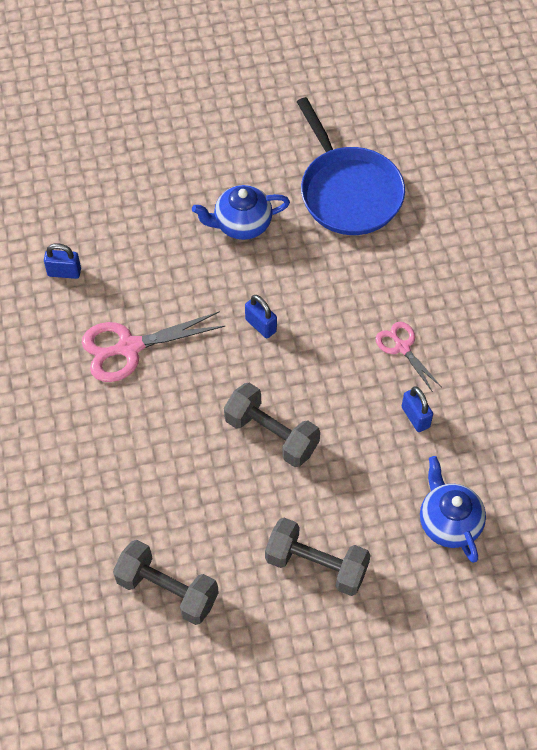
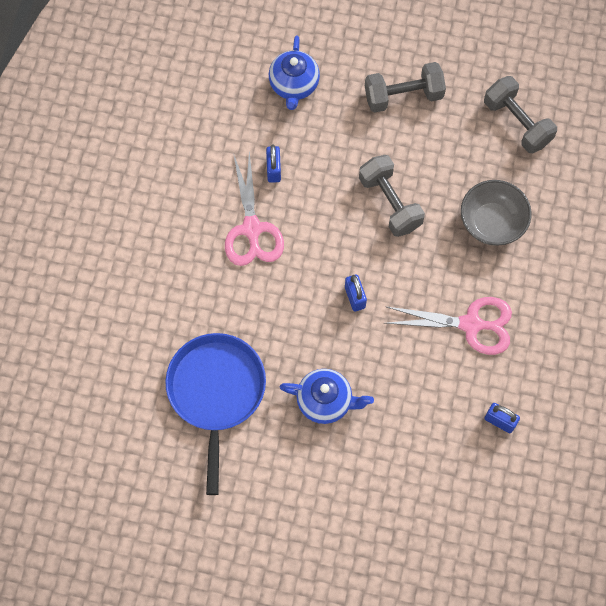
camera: 155 degrees left, 10 degrees up
grey dumbbell [265,518,371,596] -> grey dumbbell turned 60 degrees counterclockwise [365,62,446,113]
pink scissors [376,322,441,392] -> pink scissors [225,152,284,266], size x1.68
none -> grey bowl [461,180,532,246]

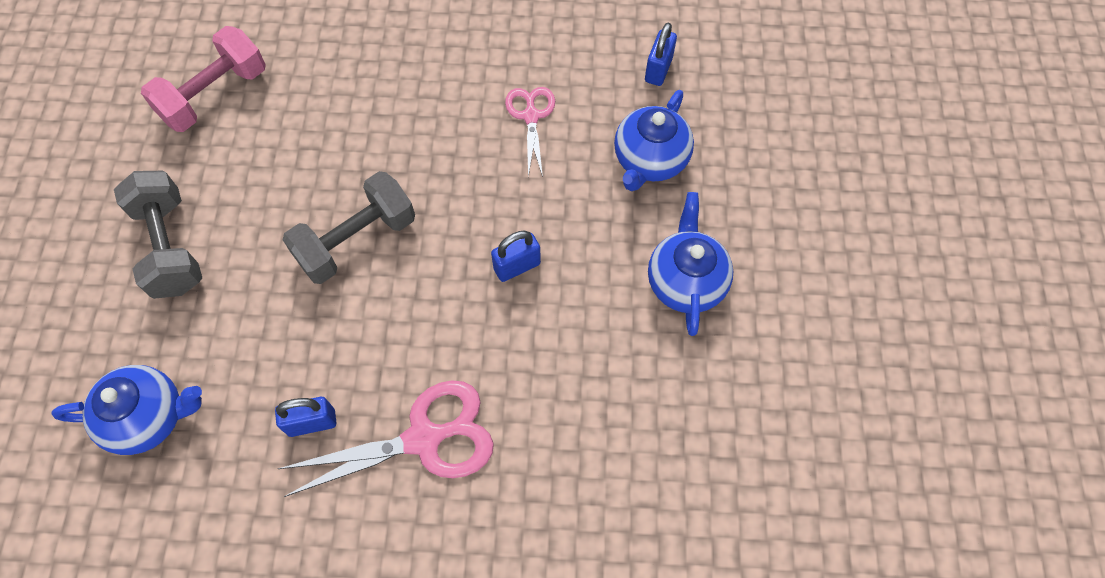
camera: 100 degrees left, 5 degrees down
blue pan [165,333,266,495] -> none
pink scissors [385,297,512,355] -> pink scissors [505,87,555,177], size x0.60
grey bowl [461,180,532,246] -> none
grey dumbbell [484,76,557,153] -> pink dumbbell [141,26,266,132]
none -> blue teapot [614,90,694,191]

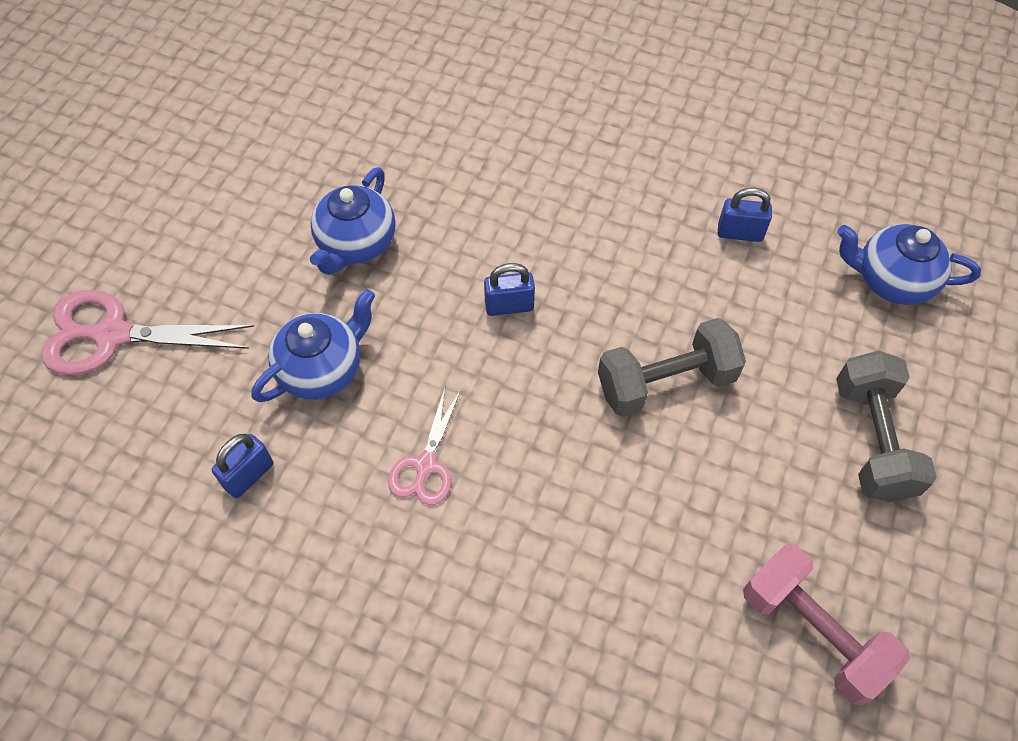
camera: 160 degrees left, 5 degrees down
pink dumbbell [141,26,266,132] -> pink dumbbell turned 75 degrees clockwise [743,544,910,705]
pink scissors [278,380,494,497] -> pink scissors moved to [41,290,254,375]

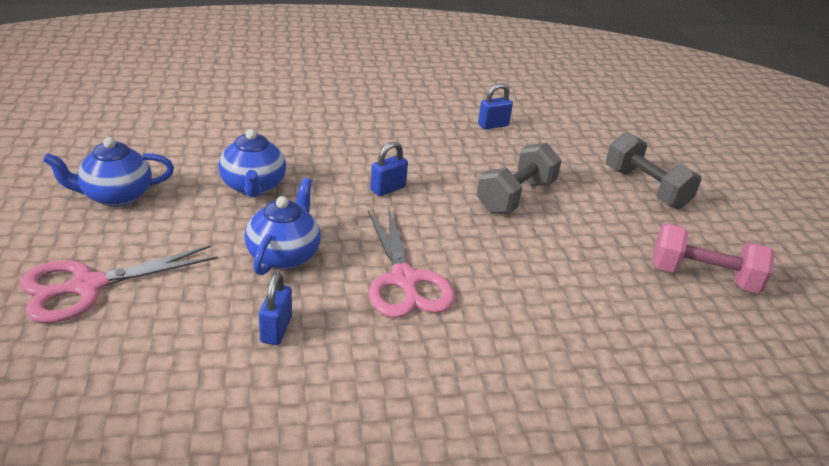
camera: 35 degrees left, 25 degrees down
pink scissors [388,388,461,505] -> pink scissors [368,207,455,318], size x1.68
blue teapot [837,224,981,305] -> blue teapot moved to [43,137,174,207]

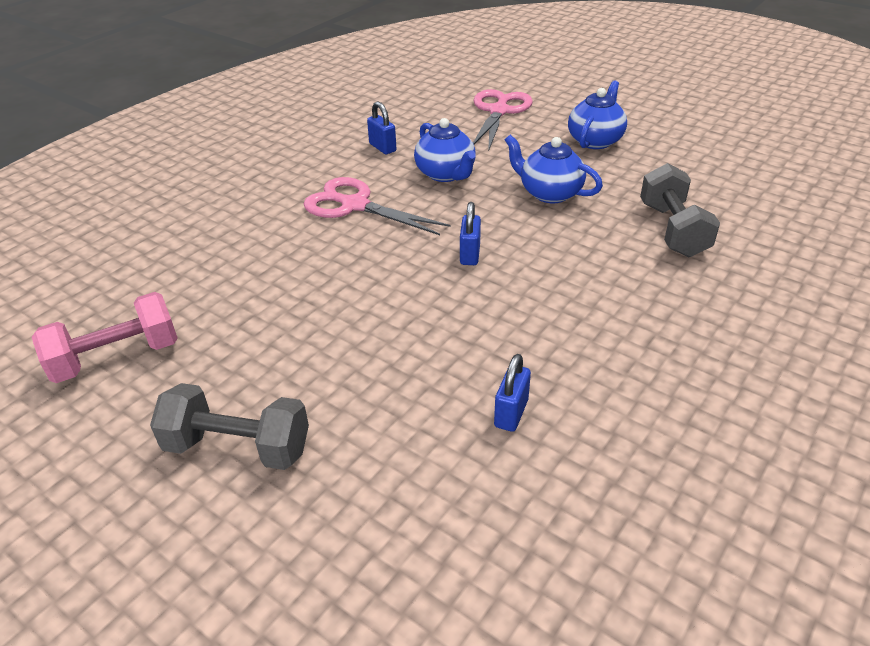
camera: 140 degrees right, 5 degrees up
grey dumbbell [477,142,562,214] -> grey dumbbell moved to [640,163,720,257]

